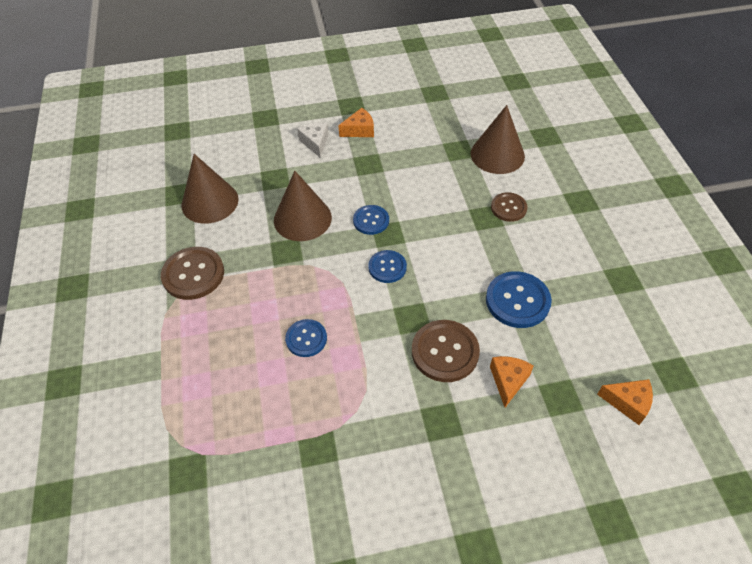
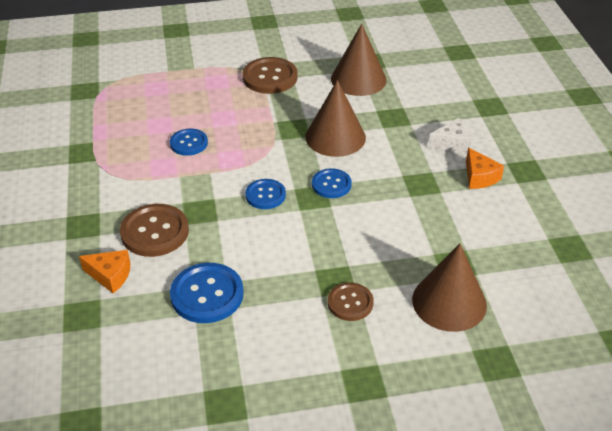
camera: 90 degrees right, 10 degrees down
orange cheese [597,379,653,425] -> none

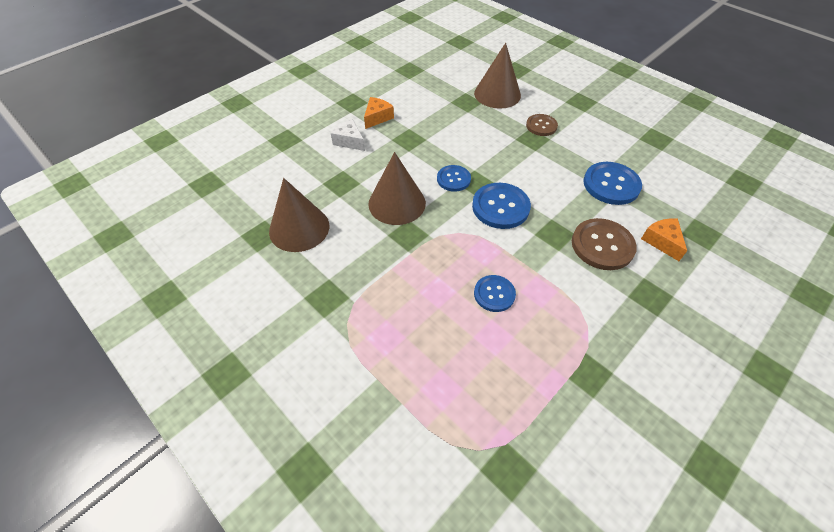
camera: 125 degrees left, 10 degrees up
brown button [242,57,298,94] -> none
blue button [245,179,286,209] -> blue button [472,183,531,229], size x1.60

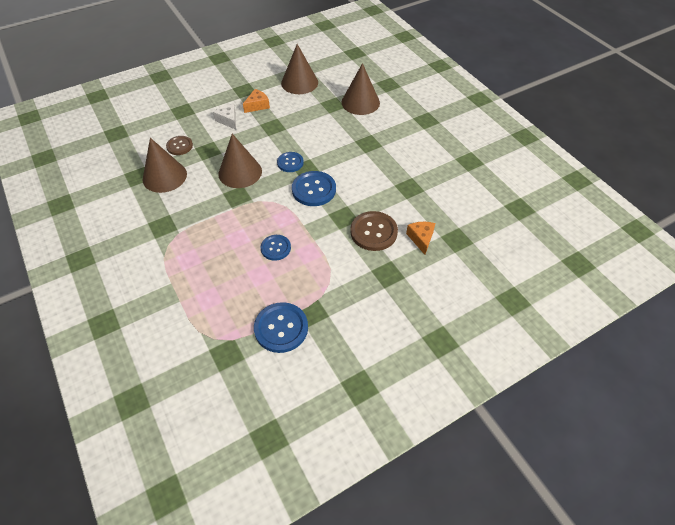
camera: 15 degrees right, 0 degrees up
brown button [526,114,558,136] -> brown button moved to [166,136,193,155]
blue button [583,162,642,205] -> blue button moved to [254,302,308,353]
none -> brown cone [281,44,318,94]

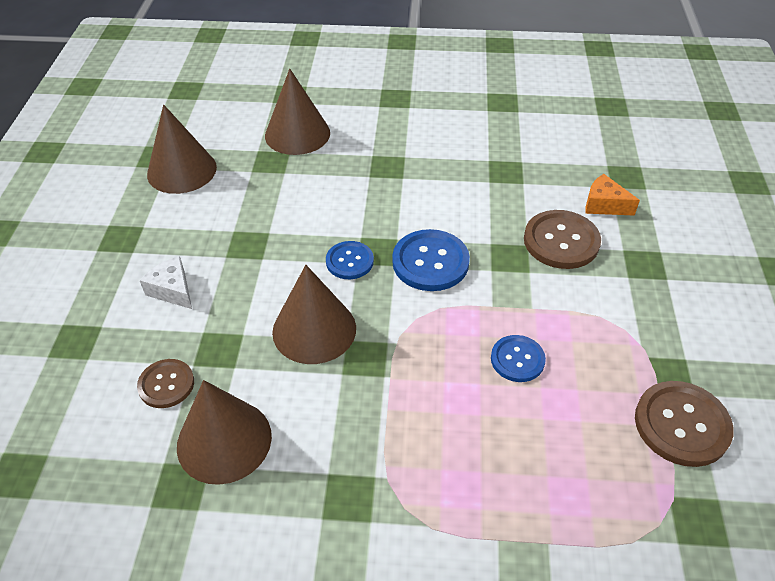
camera: 55 degrees left, 5 degrees down
white cheese [213,104,236,130] -> white cheese turned 45 degrees clockwise [139,256,192,309]
orange cheese [243,89,270,113] -> none
blue button [254,302,308,353] -> brown button [635,381,734,467]

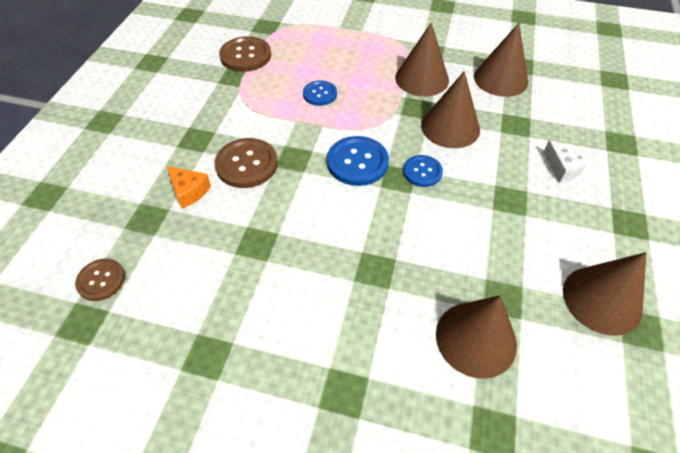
camera: 170 degrees left, 5 degrees up
brown button [137,359,194,408] -> brown button moved to [75,259,125,301]
none -> brown cone [395,22,449,96]

